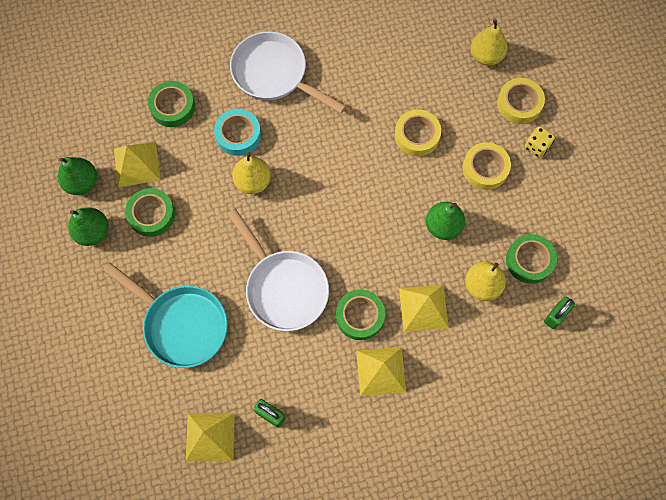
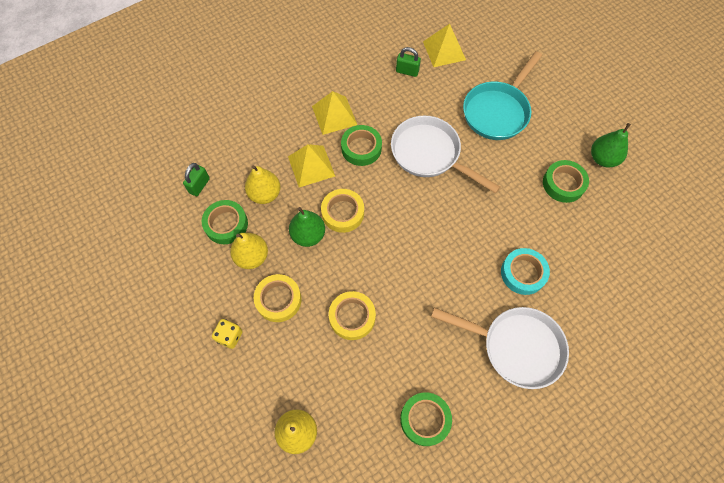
camera: 165 degrees right, 5 degrees down
green pear [58,157,97,195] -> none
turquoise pan [103,263,228,368] -> turquoise pan turned 75 degrees counterclockwise [463,51,542,140]
yellow pyramid [114,142,161,187] -> none
green tape [148,81,195,127] -> green tape moved to [400,393,452,446]
yellow pear [232,152,271,194] -> yellow pear moved to [230,233,268,269]
yellow tape [497,78,545,124] -> yellow tape moved to [321,189,364,233]

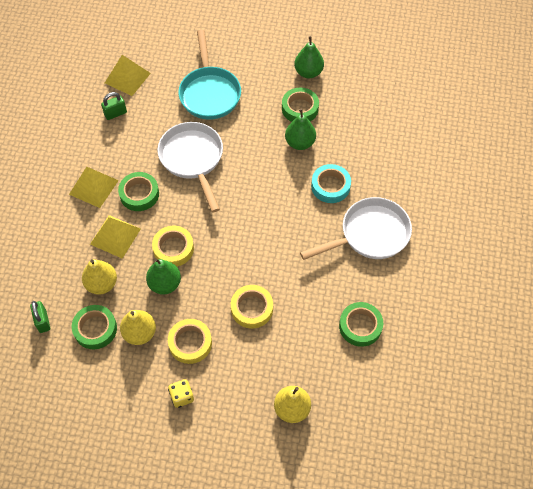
camera: 45 degrees left, 5 degrees down
white pan [391,116,500,194] -> white pan turned 75 degrees clockwise [158,122,223,213]
none -> green pear [285,109,316,150]

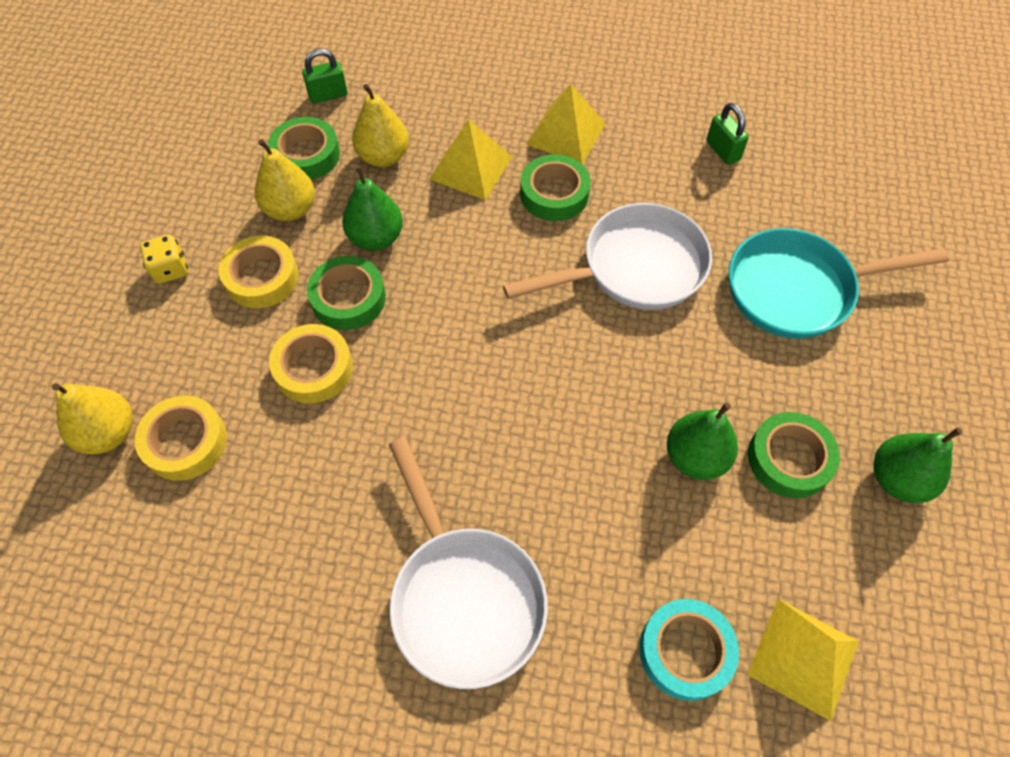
camera: 90 degrees right, 0 degrees up
yellow pyramid [105,55,151,96] -> yellow pyramid moved to [747,599,859,721]
yellow tape [152,226,194,267] -> yellow tape moved to [135,395,227,481]
turquoise tape [311,164,351,203] -> turquoise tape moved to [639,599,739,701]
green tape [339,302,383,347] -> green tape moved to [307,256,386,330]

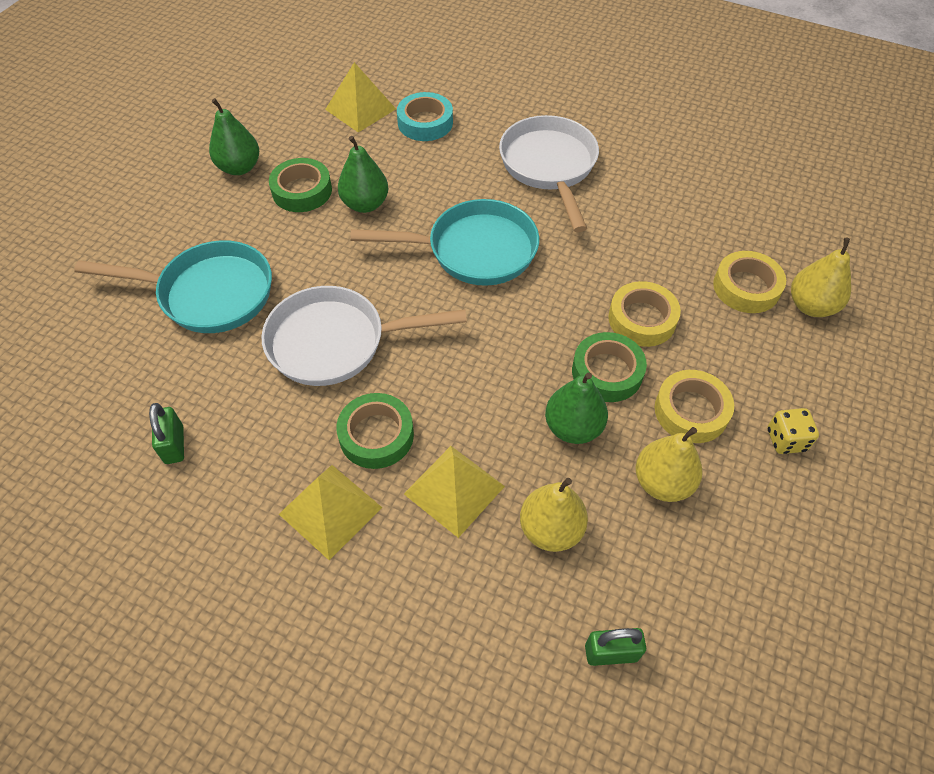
camera: 165 degrees left, 5 degrees down
green tape [268,117,340,180] -> none
none -> turquoise pan [350,199,539,286]

